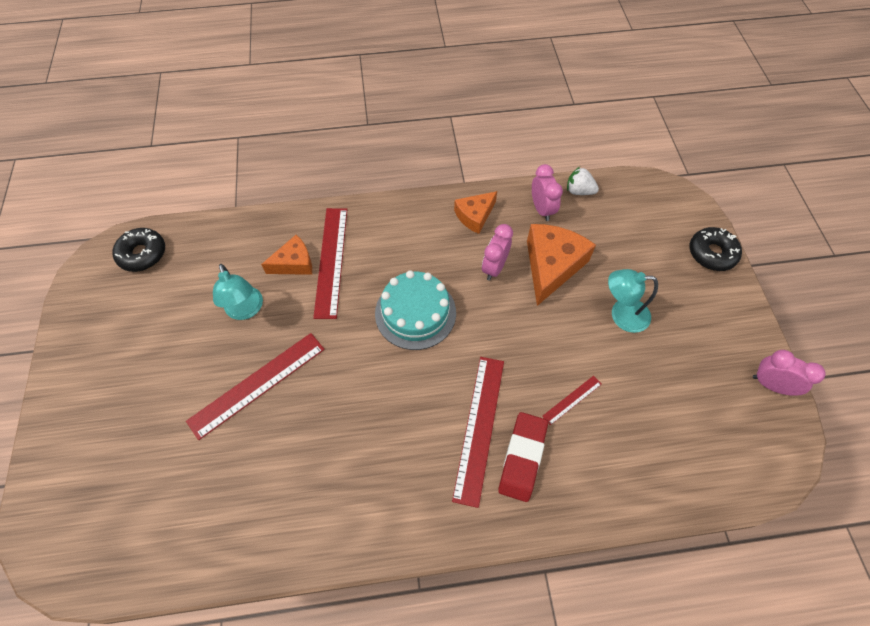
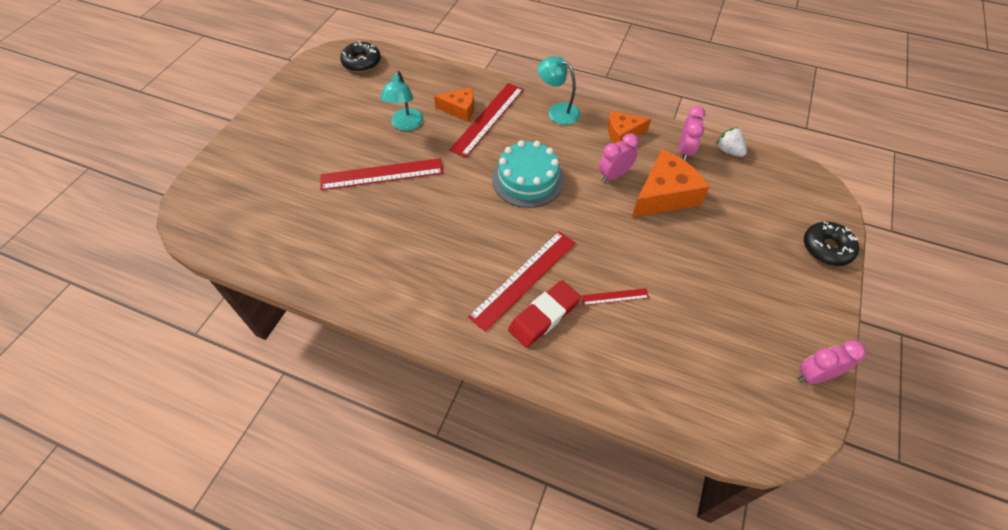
camera: 30 degrees right, 5 degrees down
turquoise lamp [608,269,658,333] -> turquoise lamp moved to [538,56,580,125]
pink clock [753,350,826,396] -> pink clock turned 75 degrees counterclockwise [797,340,866,384]

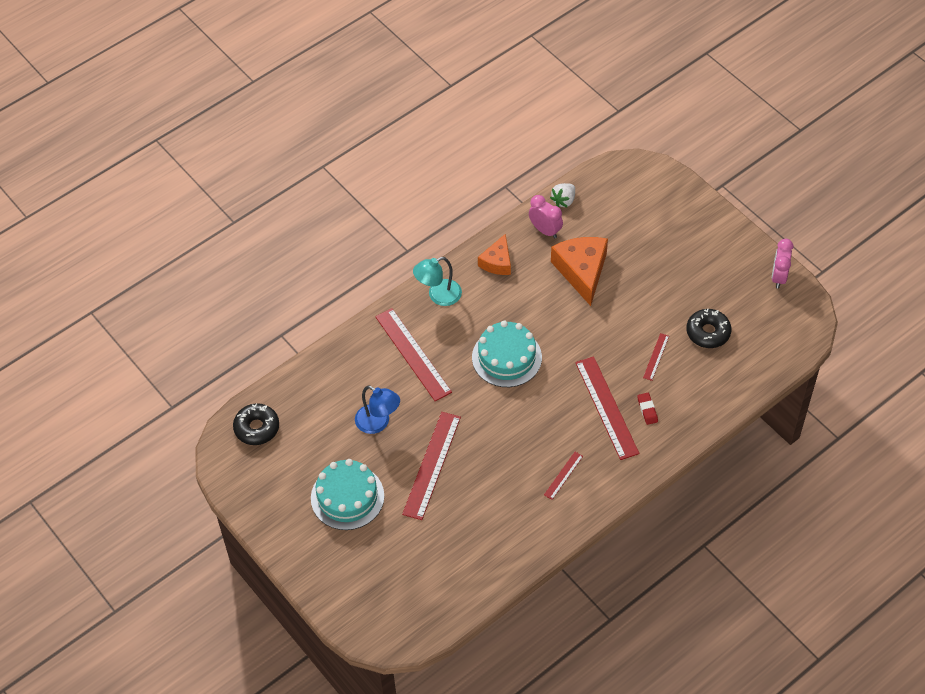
camera: 60 degrees left, 0 degrees up
turquoise lamp [380,71,423,131] -> blue lamp [355,385,400,434]
orange cheese [434,87,474,122] -> none
red eraser [508,280,581,348] -> red eraser [637,393,658,425], size x0.52
pink clock [599,134,639,183] -> none
white strawberry [716,127,747,157] -> white strawberry turned 45 degrees counterclockwise [550,183,575,208]
black donut [804,221,859,266] -> black donut moved to [686,309,732,348]
none -> turquoise cake [311,459,384,530]
none -> red ruler [544,452,583,500]

